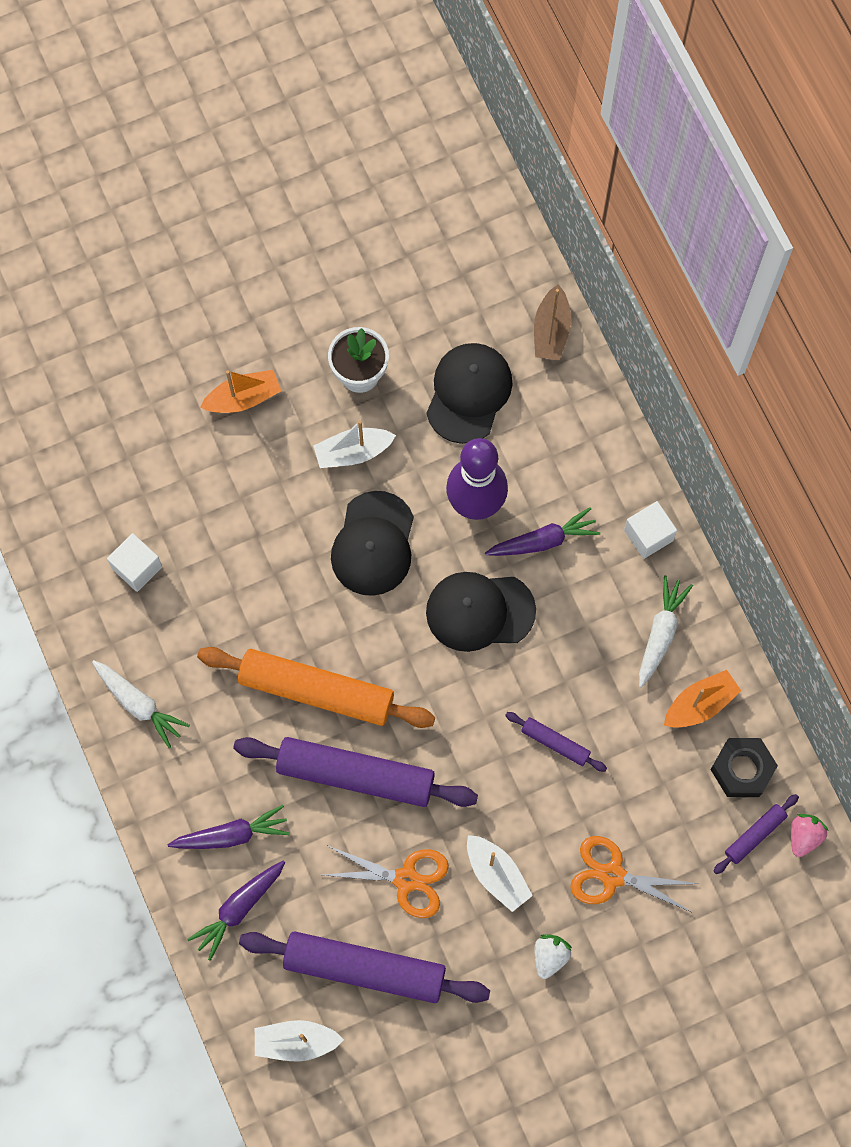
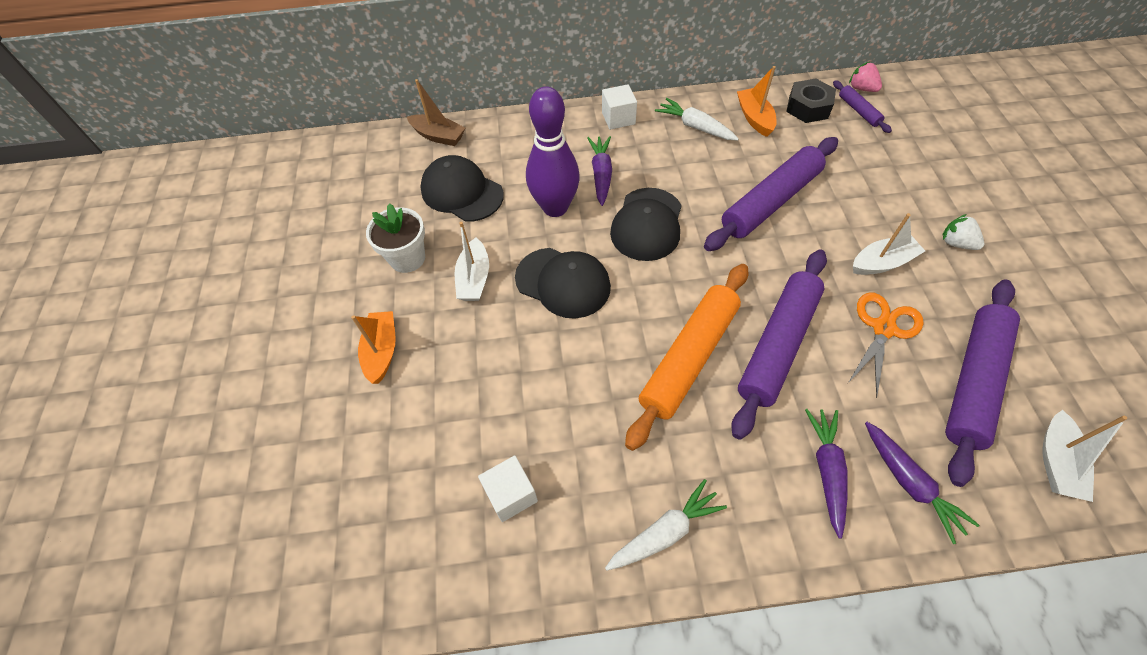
camera: 70 degrees left, 15 degrees down
purple rolling pin [505,712,607,772] -> purple rolling pin [704,137,838,251], size x2.16
orange scissors [570,836,699,913] -> none

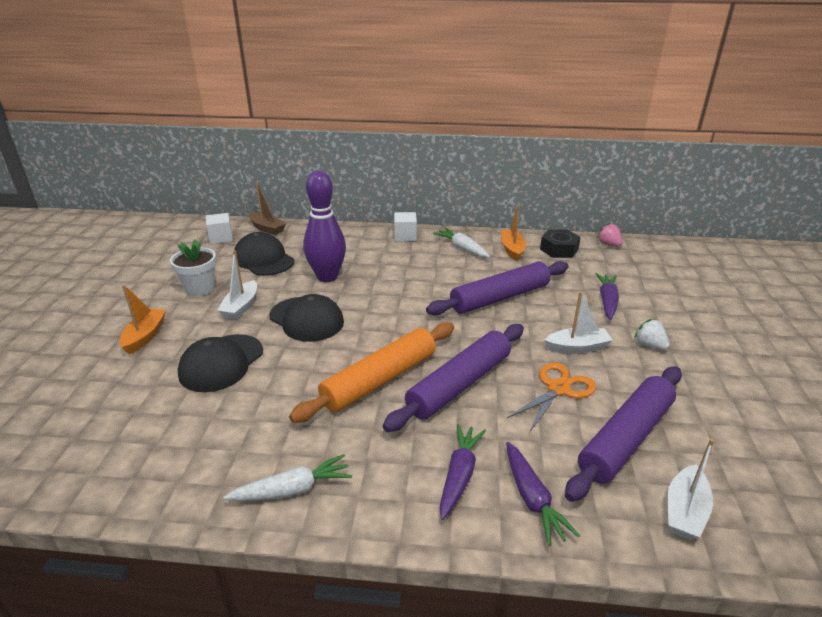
camera: 10 degrees right, 25 degrees down
white cube [478,456,538,522] -> white cube moved to [206,213,233,244]
purple carrot [587,136,612,206] -> purple carrot moved to [596,273,619,320]
black cap [610,188,682,261] -> black cap moved to [178,334,263,392]
purple rolling pin [833,80,892,133] -> none

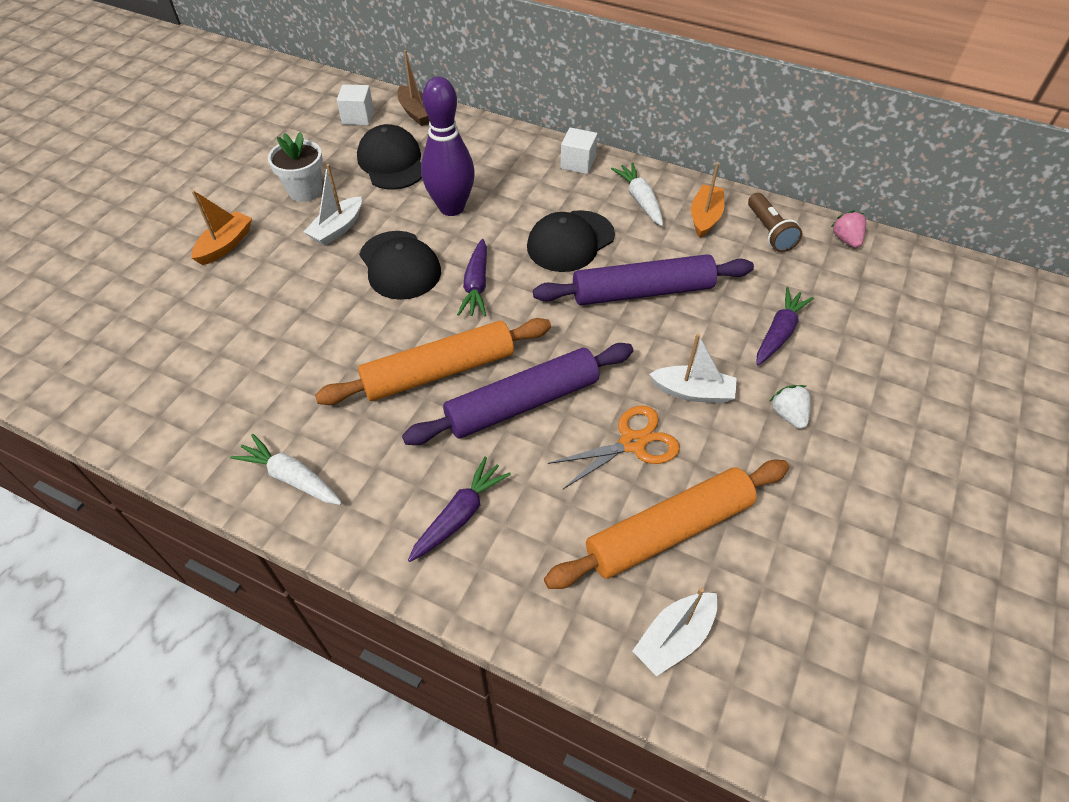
camera: 20 degrees right, 20 degrees up
black cap [178,334,263,392] -> black cap moved to [527,210,615,272]
white carrot [223,454,352,501] -> white carrot turned 150 degrees counterclockwise [230,434,342,505]
purple carrot [506,442,580,546] -> purple carrot moved to [457,239,487,317]
black nut [540,229,581,258] -> brown flashlight [748,193,802,252]
purple rolling pin [565,366,682,502] -> orange rolling pin [544,460,789,589]

